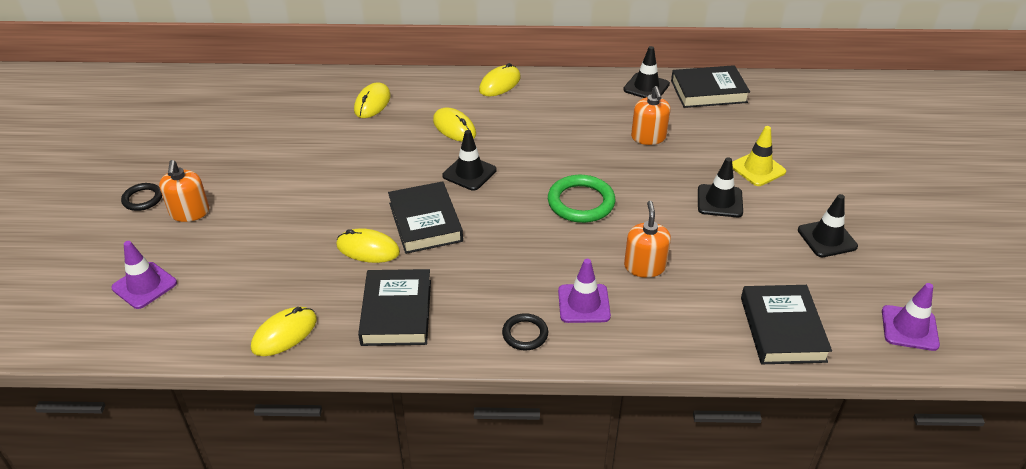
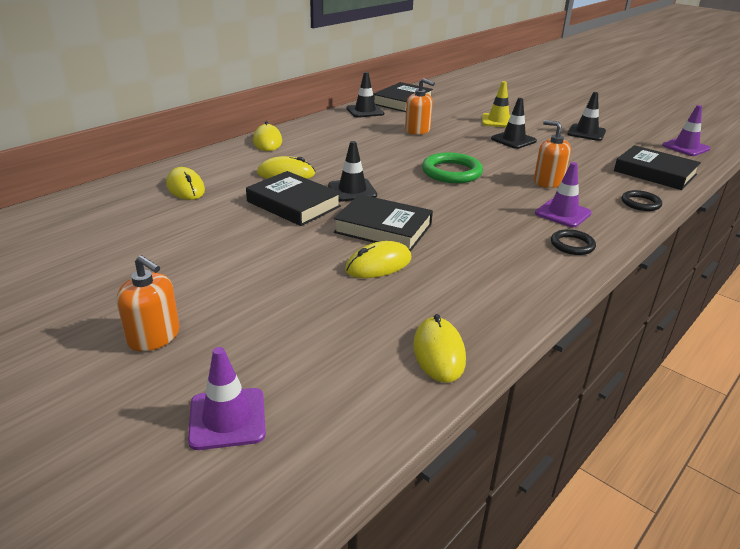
camera: 50 degrees left, 10 degrees down
black ring [121,183,162,211] -> black ring moved to [622,190,662,211]
black book [358,269,431,346] -> black book moved to [246,171,341,226]

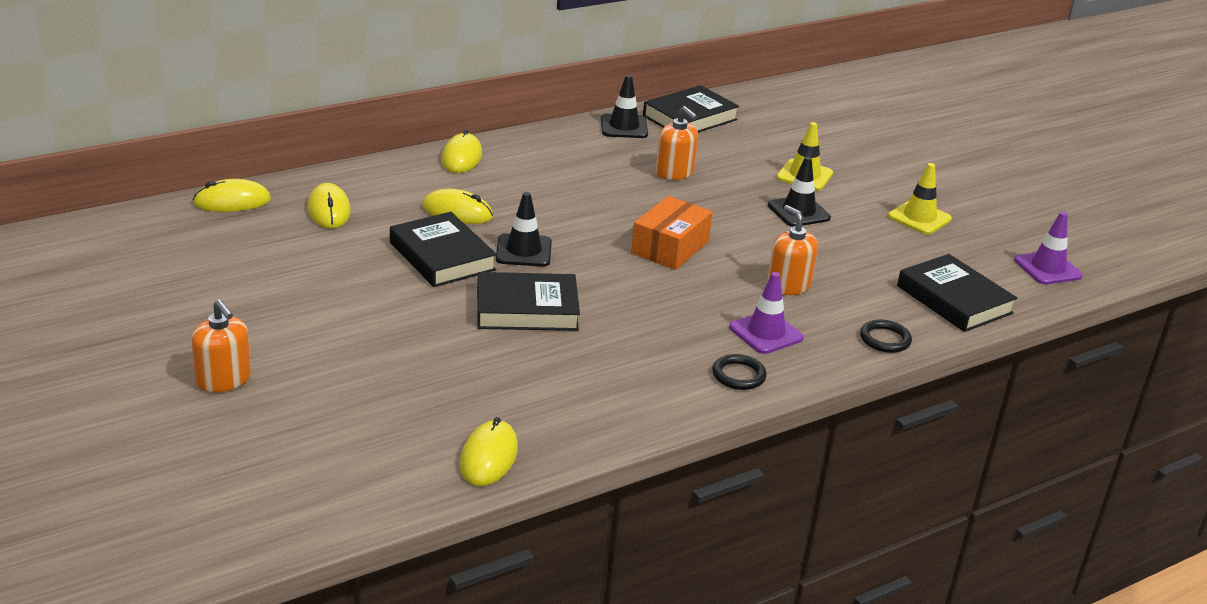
camera: 15 degrees right, 0 degrees up
purple traffic cone [188,347,266,450] -> none
black book [334,194,433,252] -> black book turned 45 degrees counterclockwise [477,272,580,331]
yellow mouse [345,241,411,278] -> yellow mouse moved to [193,179,271,212]
green ring [422,152,483,183] -> orange box [631,196,713,270]
black traffic cone [567,92,606,141] -> yellow traffic cone [888,163,952,234]

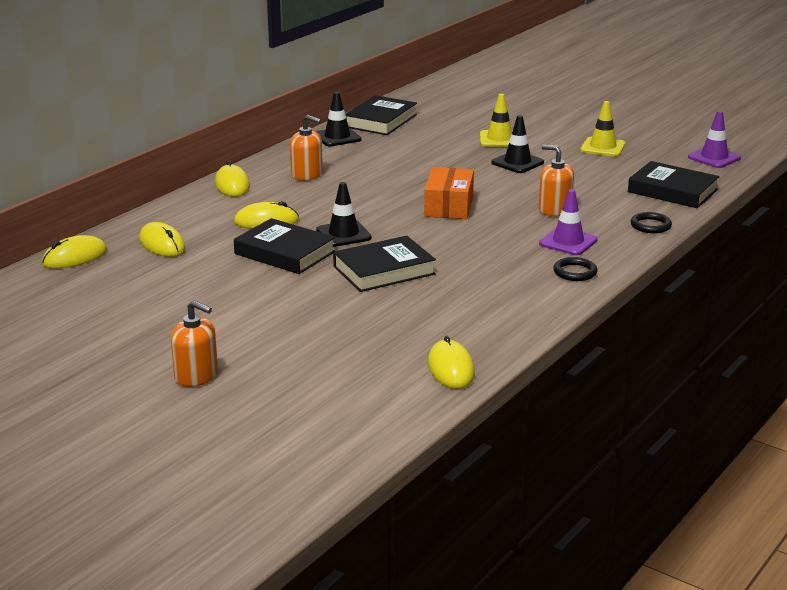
camera: 20 degrees left, 5 degrees down
orange soap dispenser [655,106,698,180] -> orange soap dispenser moved to [290,115,323,181]

